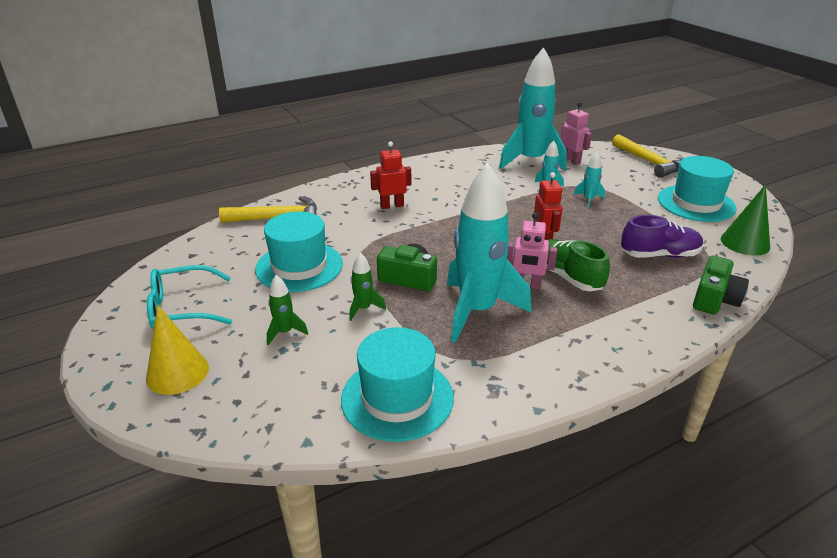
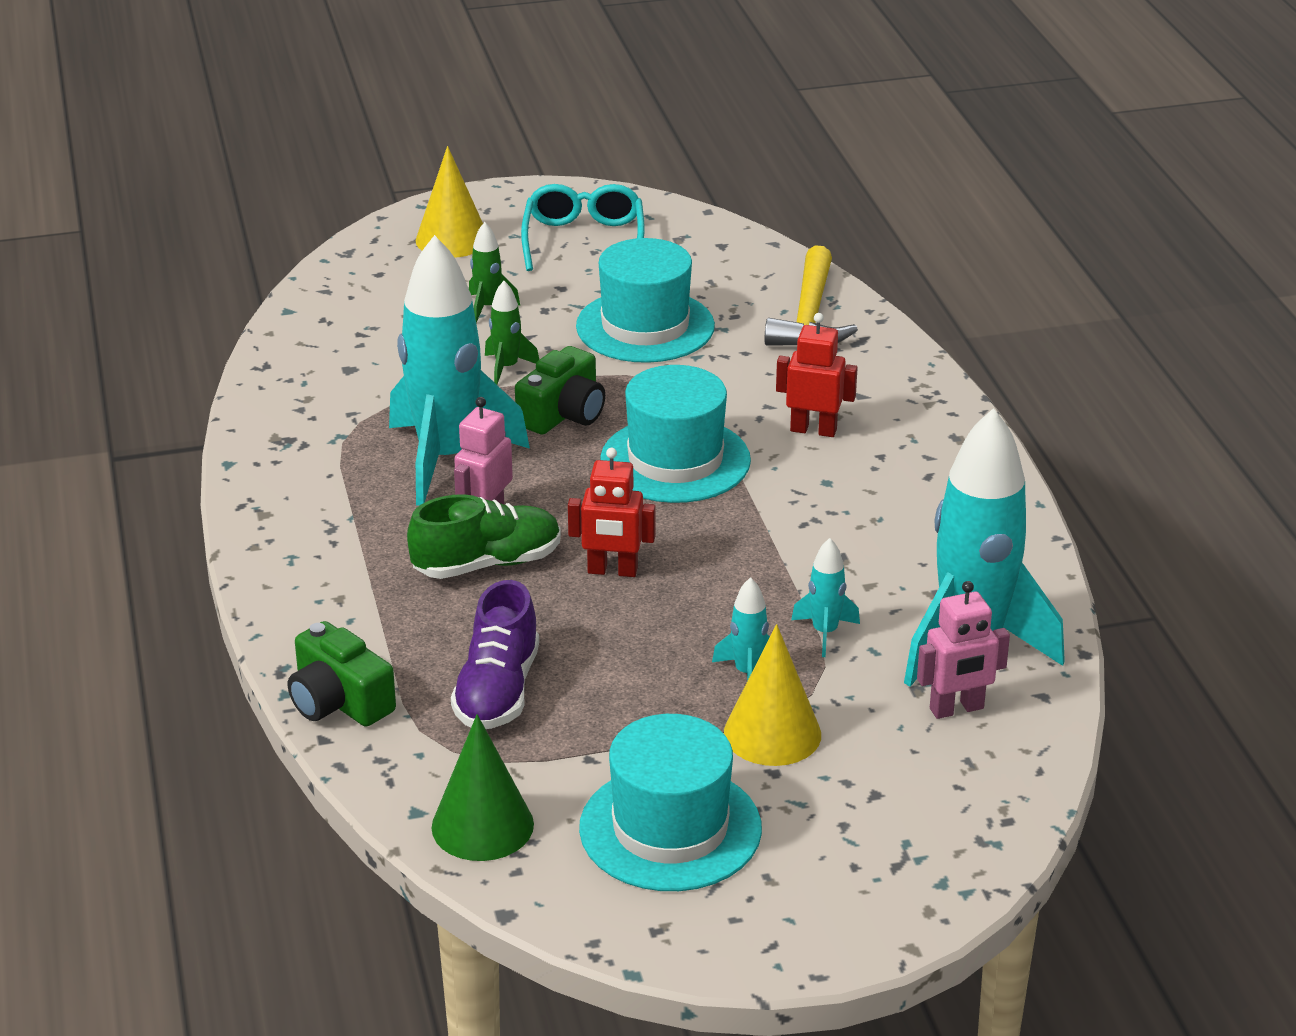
camera: 105 degrees right, 0 degrees up
turquoise hat [341,327,454,442] -> turquoise hat moved to [600,365,751,503]
red robot [370,142,411,209] -> red robot turned 75 degrees counterclockwise [776,313,858,437]
yellow hammer [612,134,684,178] -> none
none -> yellow cone [724,624,821,766]

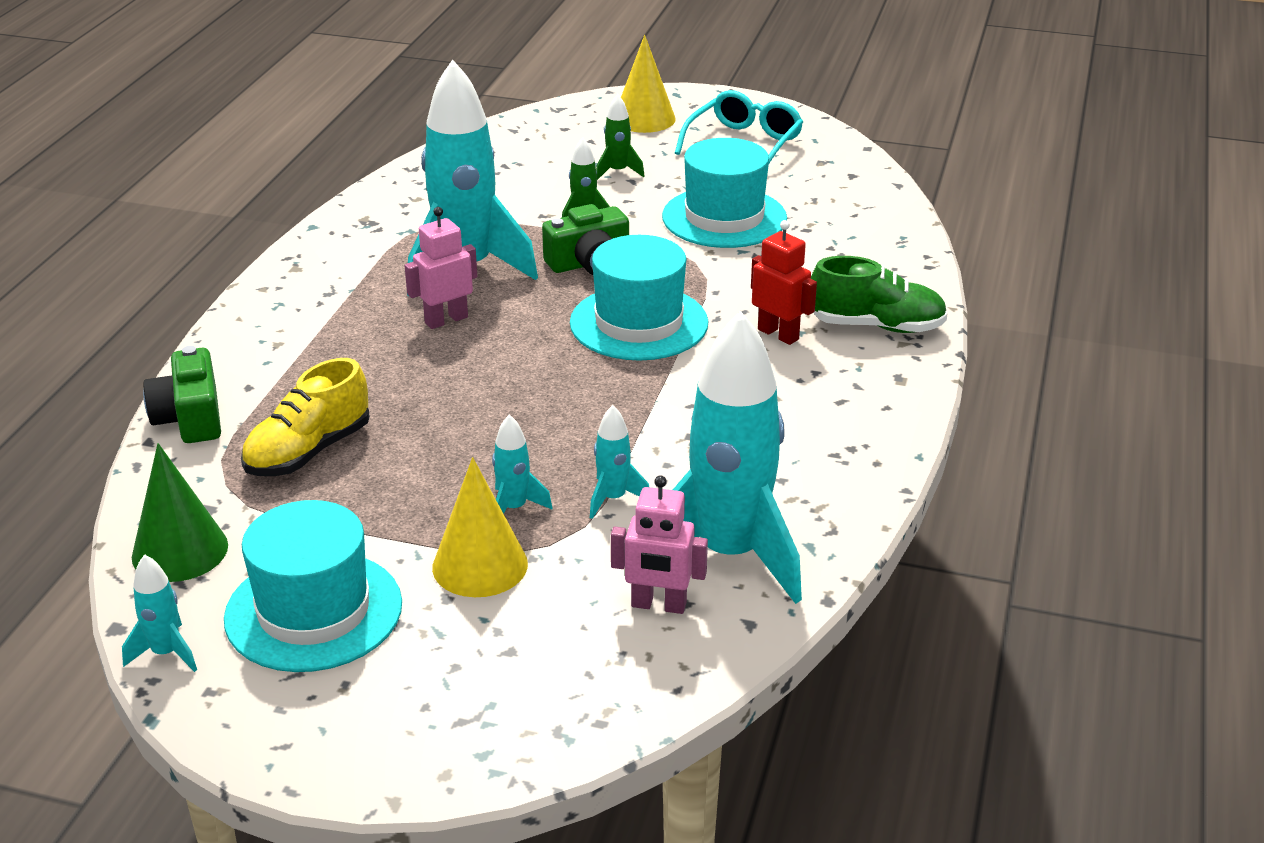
camera: 30 degrees right, 0 degrees up
green shoe [407,494,561,579] -> green shoe moved to [811,256,948,333]
purple shoe [451,580,539,729] -> yellow shoe [241,358,370,476]
red robot [568,448,655,577] -> none
yellow hammer [764,245,858,346] -> none
none -> turquoise rocket [122,554,197,672]

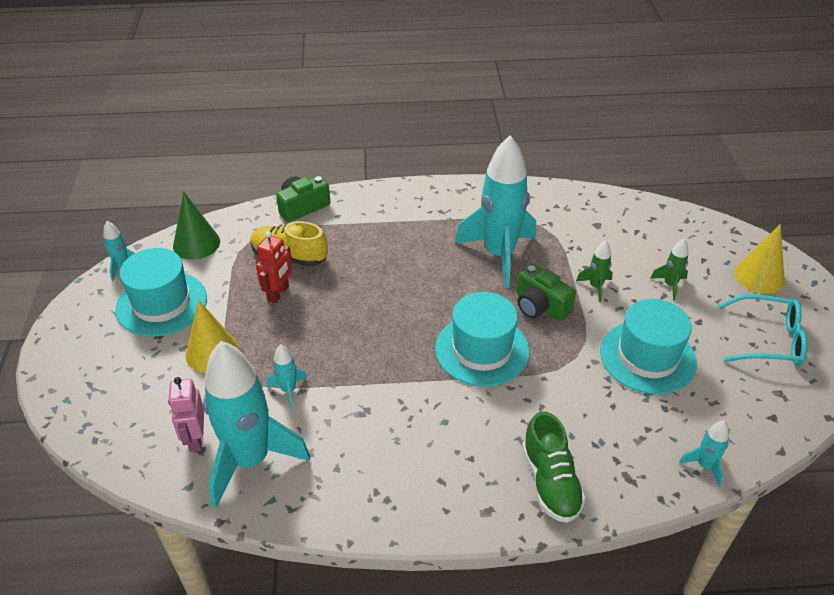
camera: 70 degrees right, 10 degrees up
pink robot [404,207,477,329] -> none
turquoise rocket [492,414,552,514] -> turquoise rocket moved to [679,421,729,486]
red robot [751,220,817,345] -> red robot moved to [256,231,292,303]

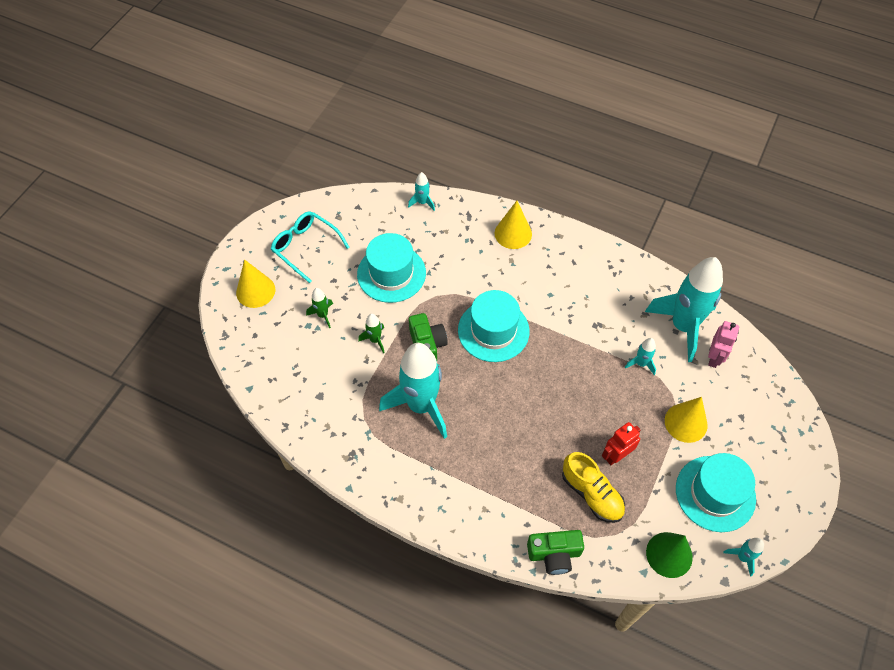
camera: 150 degrees left, 15 degrees up
green shoe [522,412,586,523] -> yellow cone [494,201,532,249]

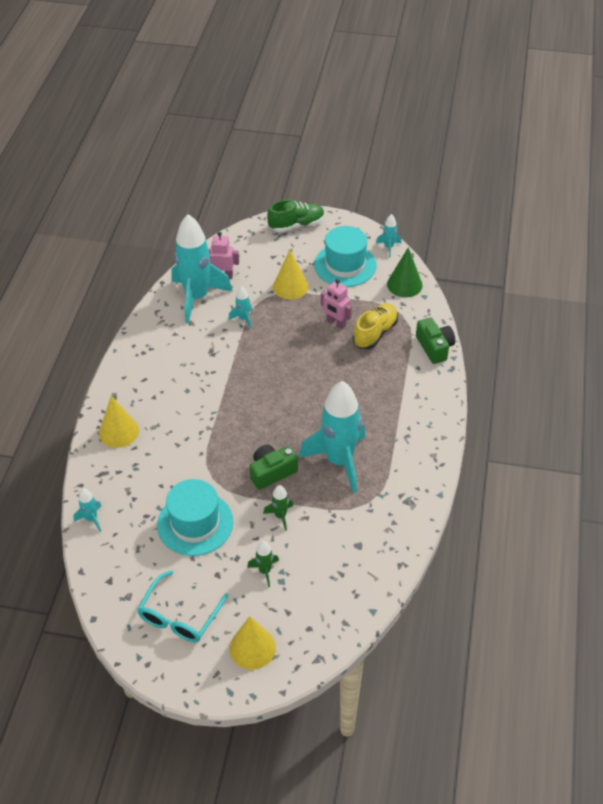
camera: 105 degrees left, 10 degrees down
turquoise hat [458,290,530,362] -> none
red robot [602,422,641,465] -> pink robot [321,279,352,329]
none -> green shoe [267,200,325,232]

